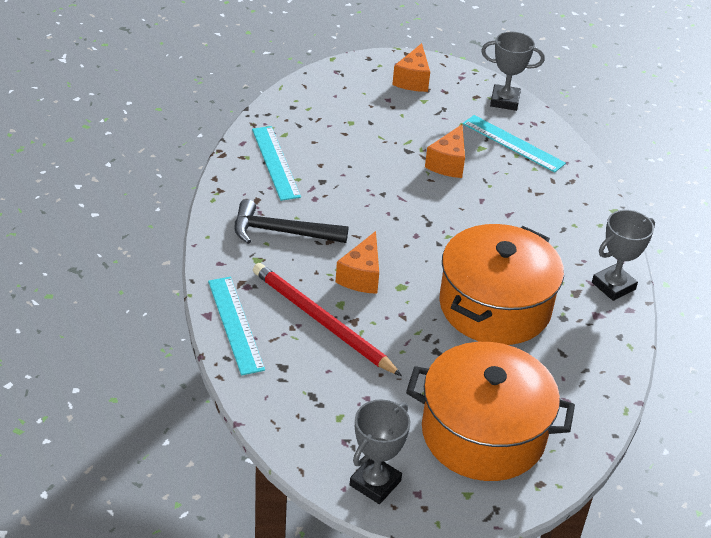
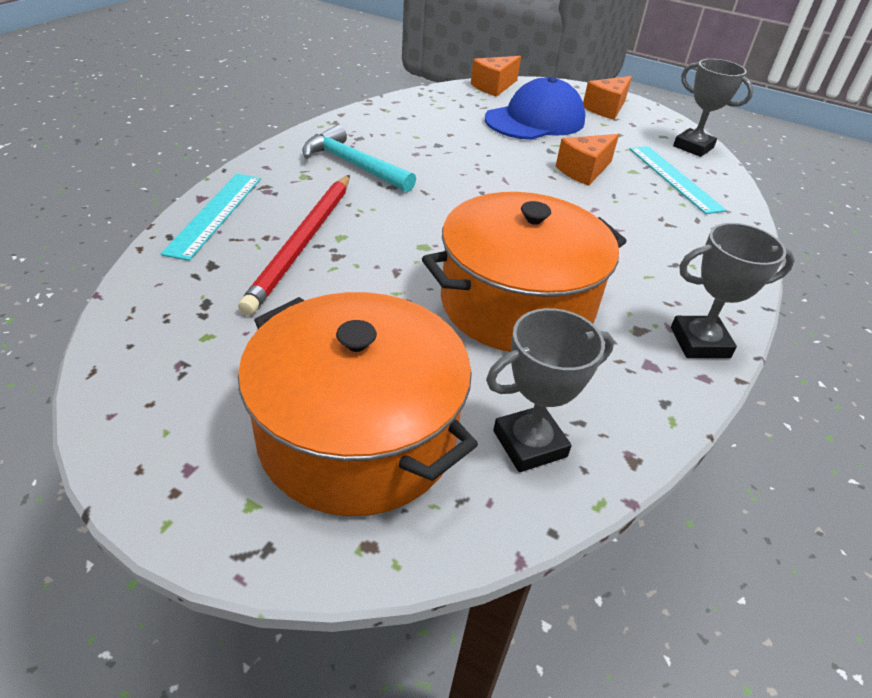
camera: 30 degrees right, 0 degrees up
black hammer [235,199,348,244] -> turquoise hammer [302,125,416,192]
turquoise ruler [252,126,301,201] -> none
red pencil [253,263,402,376] -> red pencil turned 150 degrees counterclockwise [238,175,350,315]
orange cheese [336,231,379,294] -> orange cheese moved to [471,56,521,97]
grey trophy [349,399,410,504] -> grey trophy moved to [486,308,614,472]
none -> blue cap [485,77,585,140]

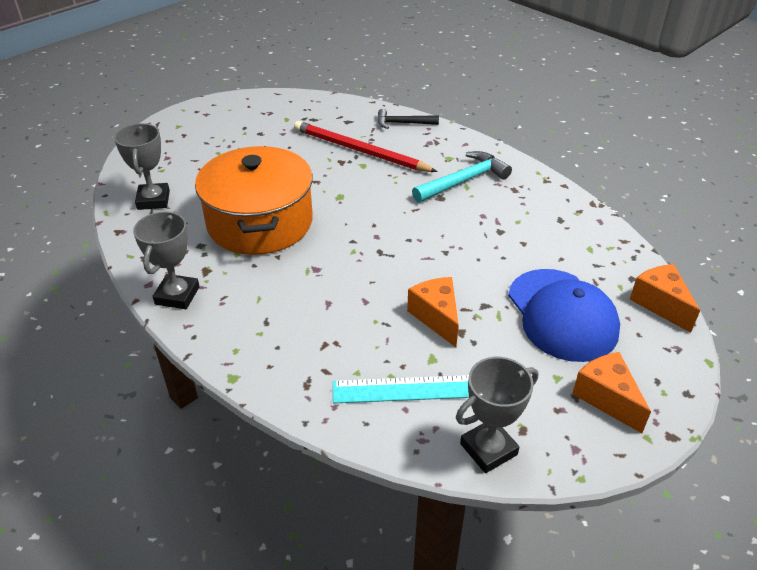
camera: 110 degrees right, 0 degrees up
turquoise ruler [161,174,261,261] -> black hammer [378,109,439,129]
orange pot [238,292,478,516] -> none

